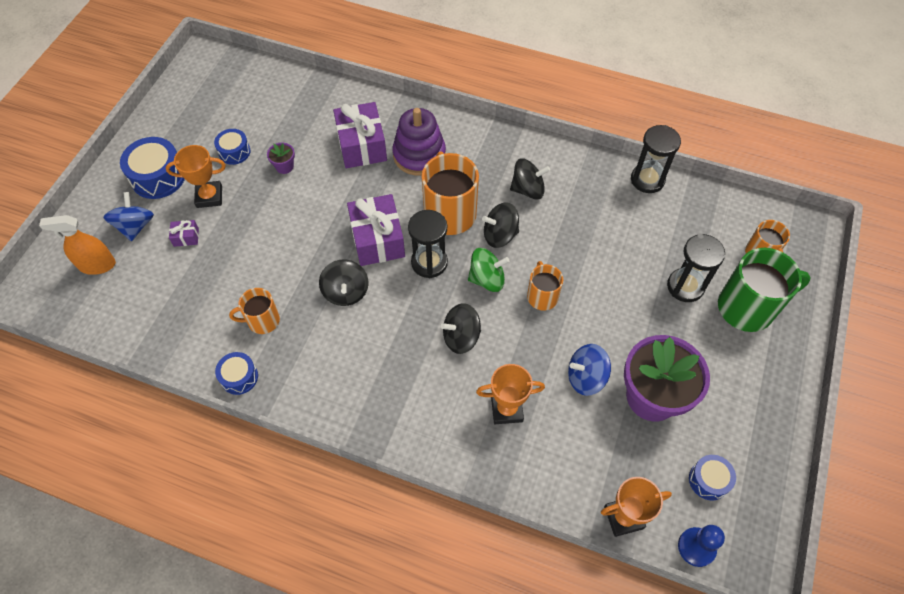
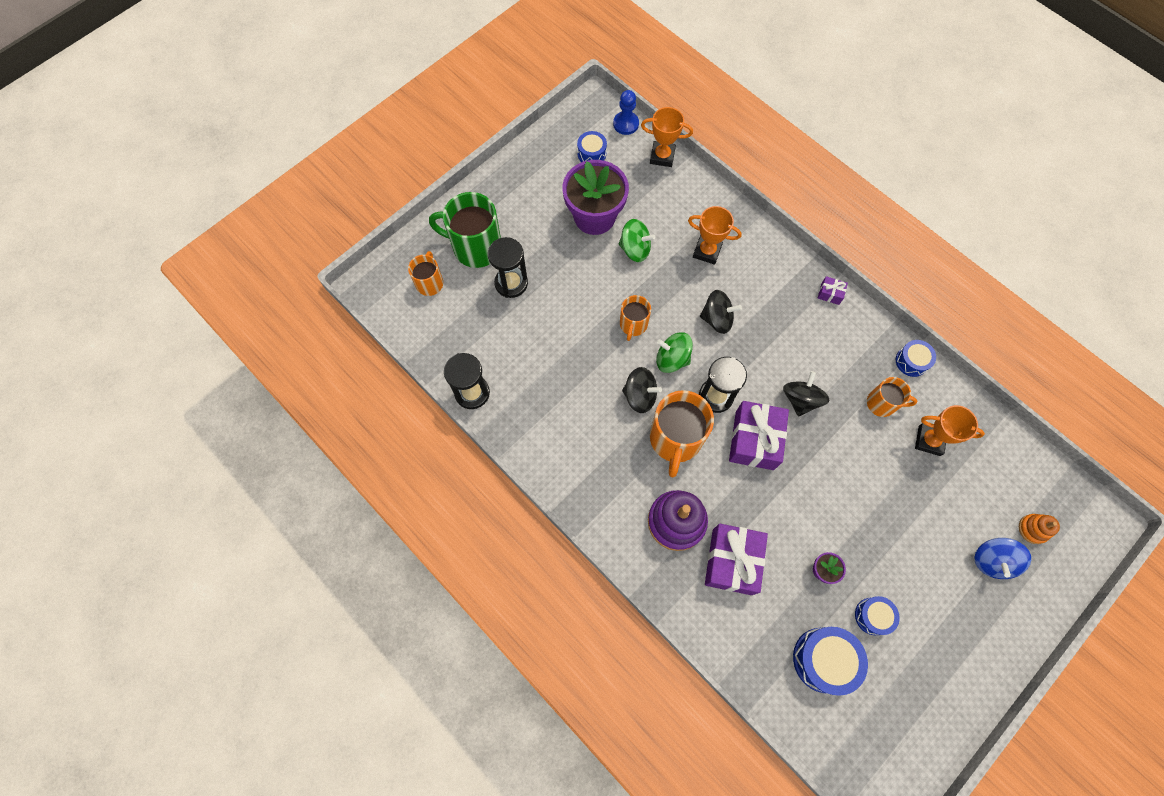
camera: 155 degrees left, 10 degrees up
orange spray bottle [39,215,116,275] -> orange stacking toy [1019,514,1060,544]
blue drum [120,137,185,199] -> blue drum moved to [793,627,868,696]
orange trophy [166,145,226,208] -> orange trophy moved to [915,405,985,456]
purple gift [169,220,199,247] -> purple gift moved to [818,276,848,305]
black spinning top [510,158,550,200] -> none
blue spinning top [568,344,611,396] -> green spinning top [619,219,655,262]

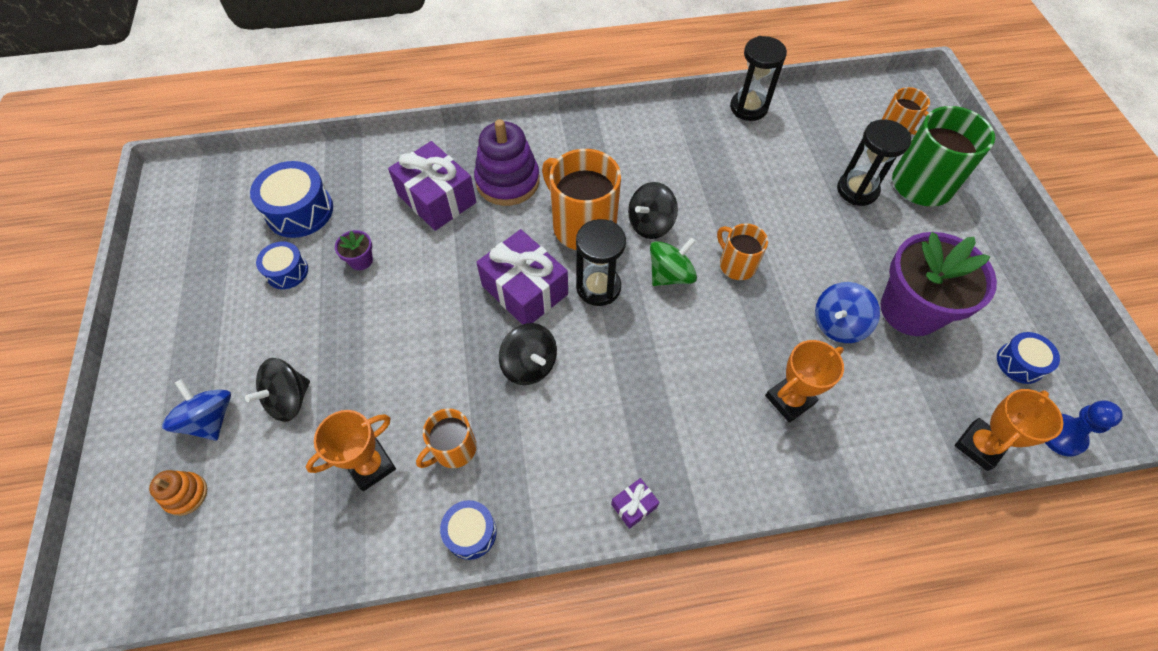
camera: 125 degrees right, 10 degrees down
green spinning top [619,219,655,262] -> blue spinning top [815,282,880,343]
black spinning top [700,290,742,334] -> black spinning top moved to [245,358,310,422]

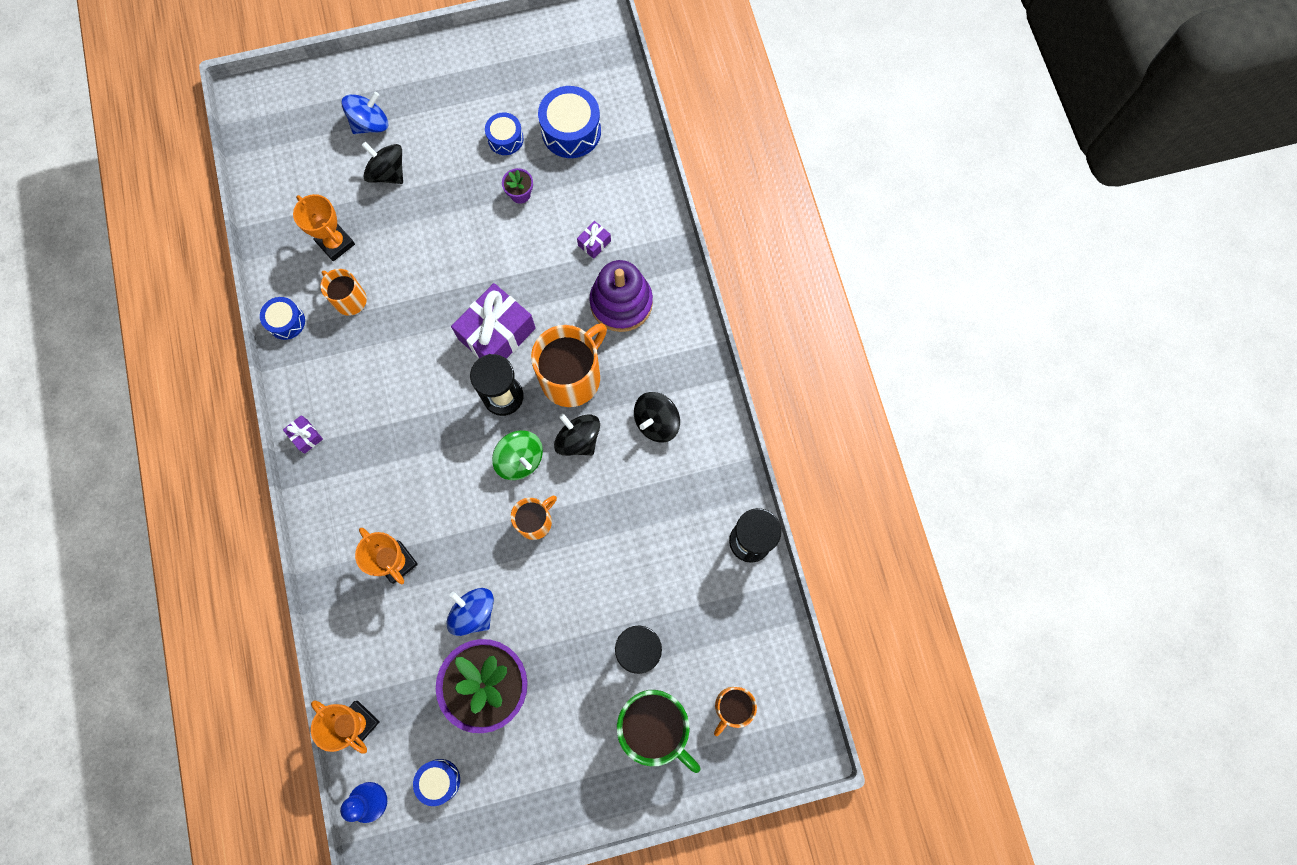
camera: 85 degrees right, 15 degrees up
orange stacking toy [149,470,207,516] -> none
purple gift [388,141,476,231] -> purple gift [577,221,611,259], size x0.44
black spinning top [499,323,557,385] -> black spinning top moved to [634,392,680,443]

